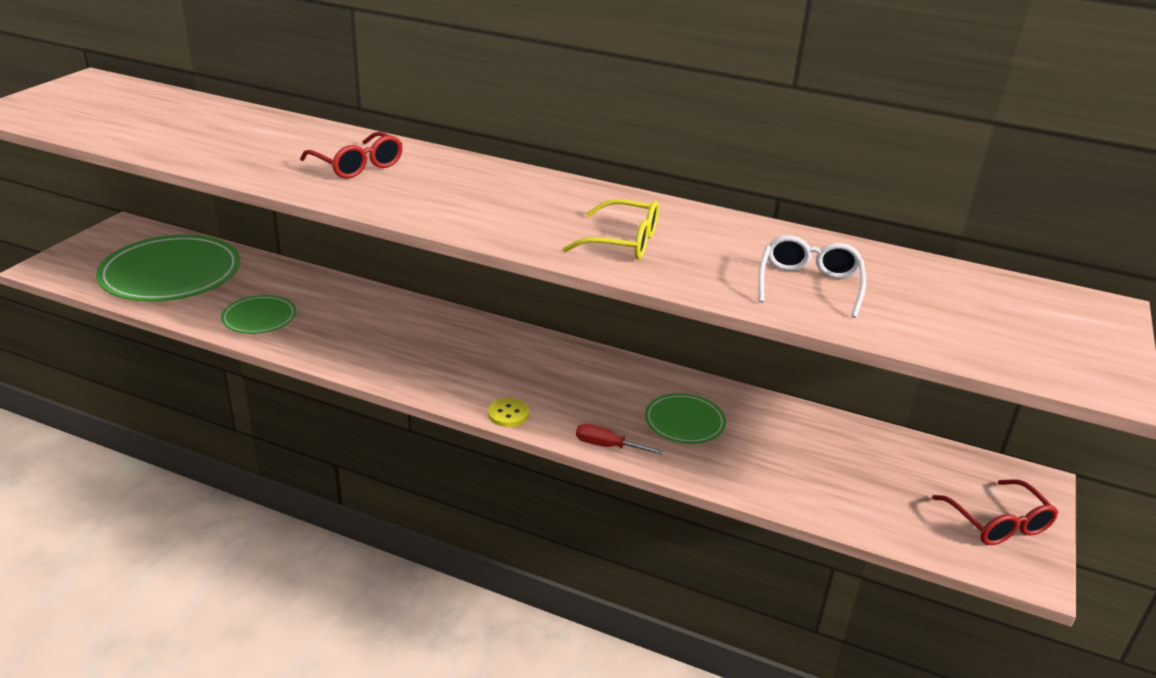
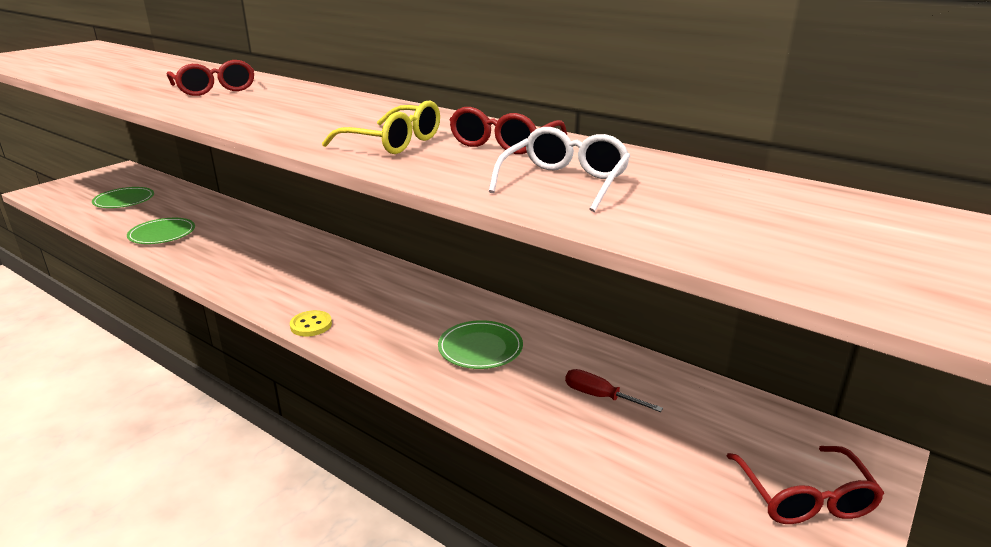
camera: 15 degrees right, 5 degrees down
green plate [96,235,240,301] -> green plate [92,187,154,208], size x0.51
red screwdriver [576,424,664,455] -> red screwdriver moved to [565,369,663,412]
none -> red glasses [449,107,567,154]

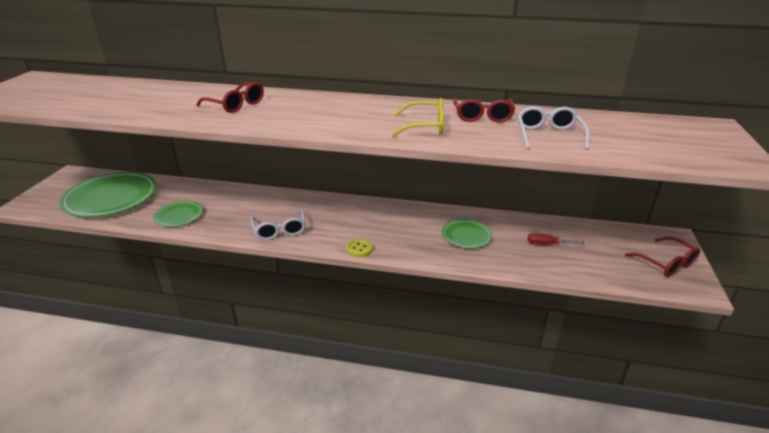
camera: 25 degrees left, 5 degrees up
green plate [92,187,154,208] -> green plate [60,172,157,217], size x1.98
none -> white glasses [251,209,306,240]

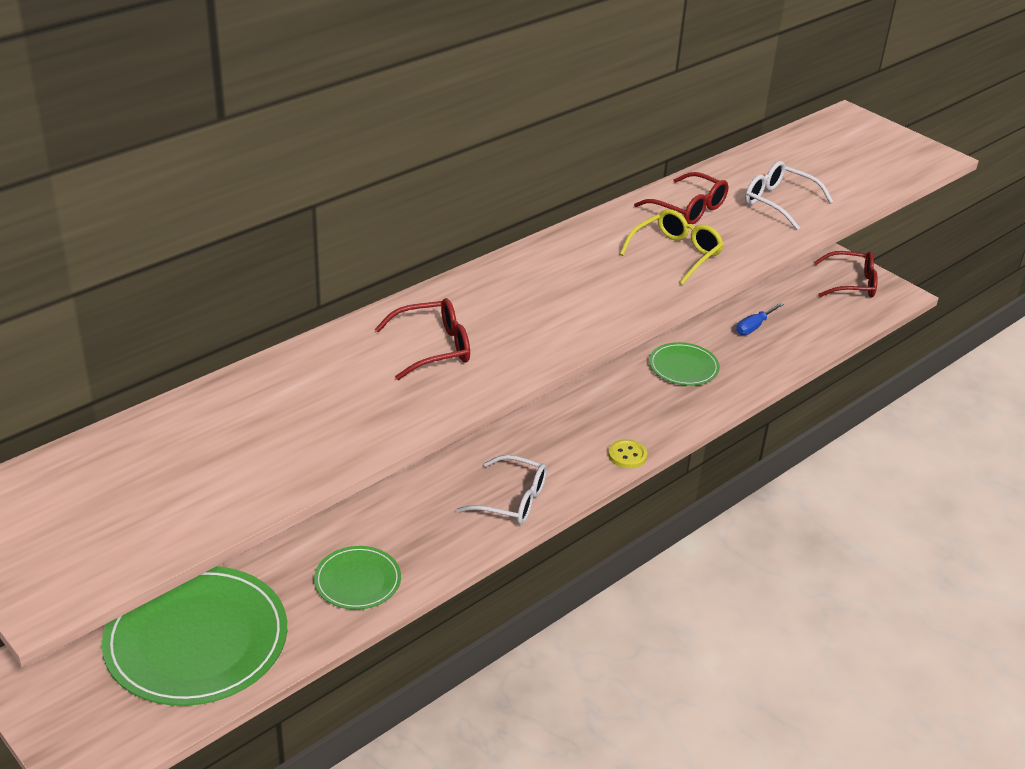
camera: 55 degrees left, 5 degrees up
red screwdriver [528,233,584,245] -> blue screwdriver [736,302,784,335]

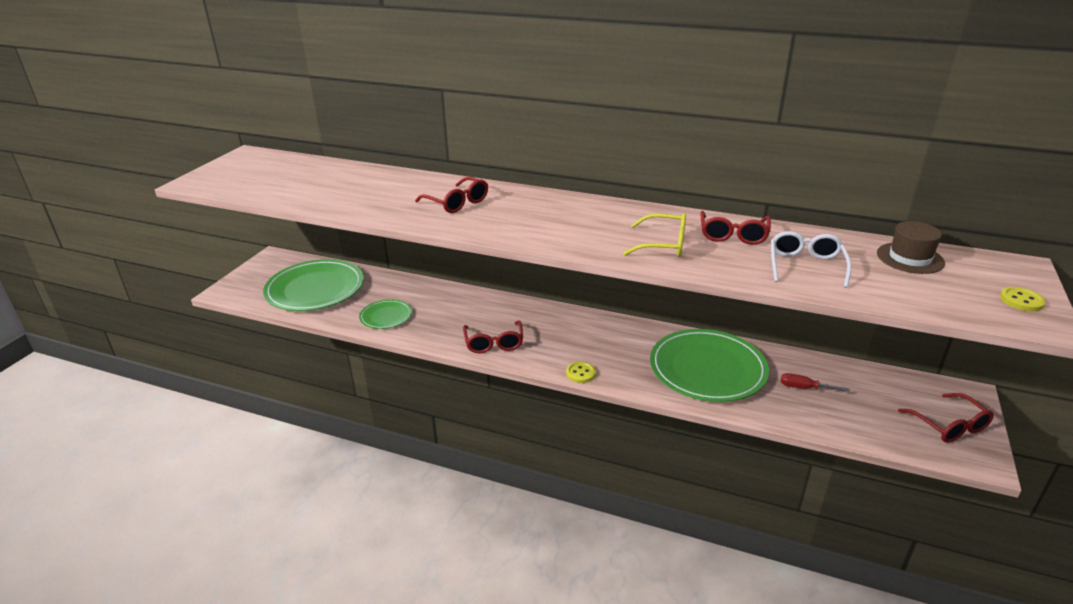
camera: 65 degrees right, 5 degrees down
white glasses [457,455,547,524] -> red glasses [463,320,523,353]
green plate [649,342,720,386] -> green plate [650,329,769,402], size x1.98
blue screwdriver [736,302,784,335] -> red screwdriver [781,373,850,392]
none -> brown hat [877,221,945,274]
none -> yellow button [1000,287,1046,311]

